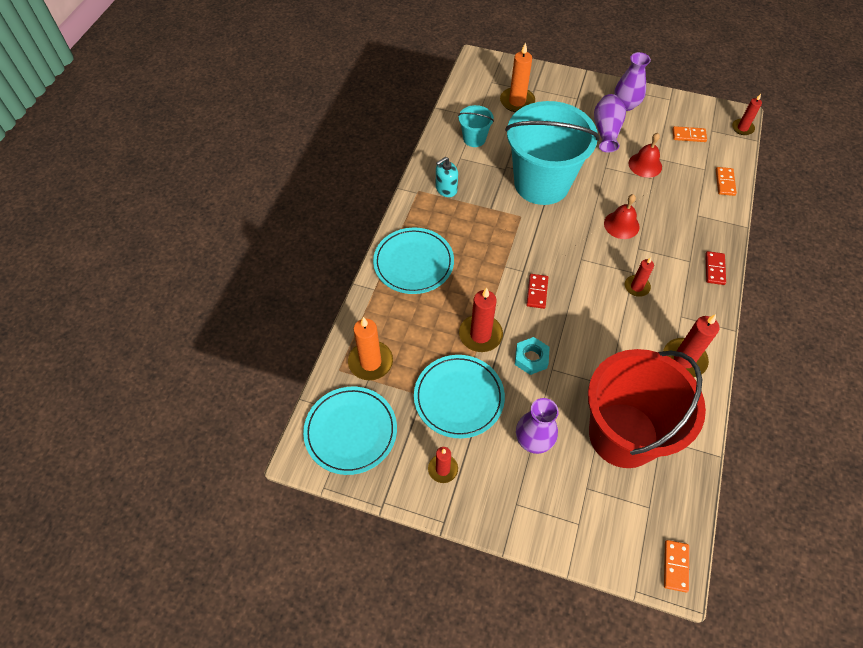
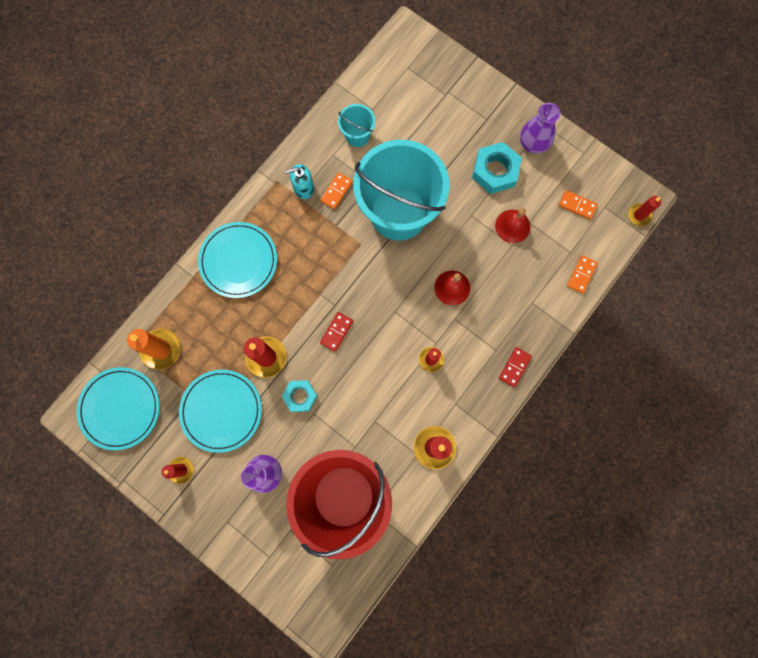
camera: 20 degrees right, 20 degrees up
orange candle [500,42,535,112] -> none
purple vase [594,94,626,152] -> turquoise nut [472,142,522,194]
orange domino [664,540,689,593] -> orange domino moved to [320,172,353,209]

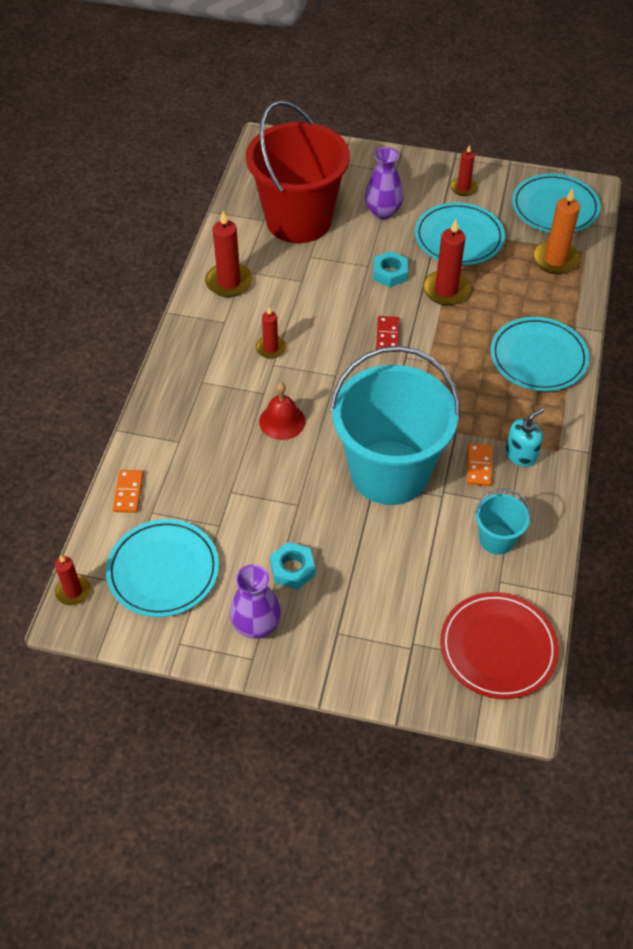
camera: 155 degrees right, 25 degrees down
turquoise nut [472,142,522,194] -> turquoise nut [270,542,315,590], size x0.66
red bell [495,208,530,243] -> none
red domino [499,347,532,387] -> none
orange domino [559,190,598,220] -> turquoise plate [106,519,219,617]
none -> red plate [440,592,559,699]

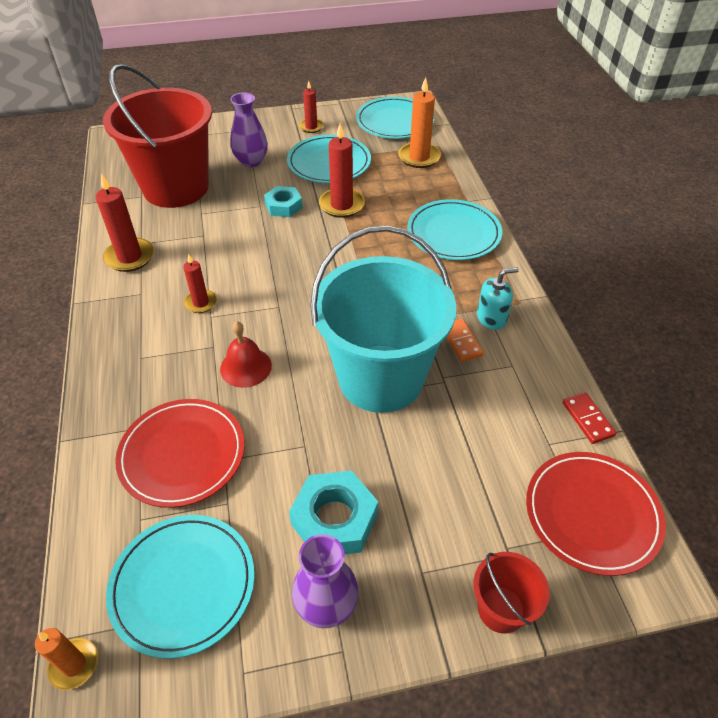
camera: 25 degrees left, 5 degrees down
red candle [55,555,91,605] -> orange candle [35,628,98,690]
orange domino [113,470,144,513] -> none
turquoise nut [270,542,315,590] -> turquoise nut [289,471,378,554], size x1.53
red domino [376,316,400,352] -> red domino moved to [563,392,616,444]
turquoise bucket [475,489,531,555] -> none
turquoise soap dispenser [506,408,544,467] -> turquoise soap dispenser turned 45 degrees clockwise [477,267,519,330]
none -> red plate [115,399,244,508]
none -> red bucket [473,552,550,634]

